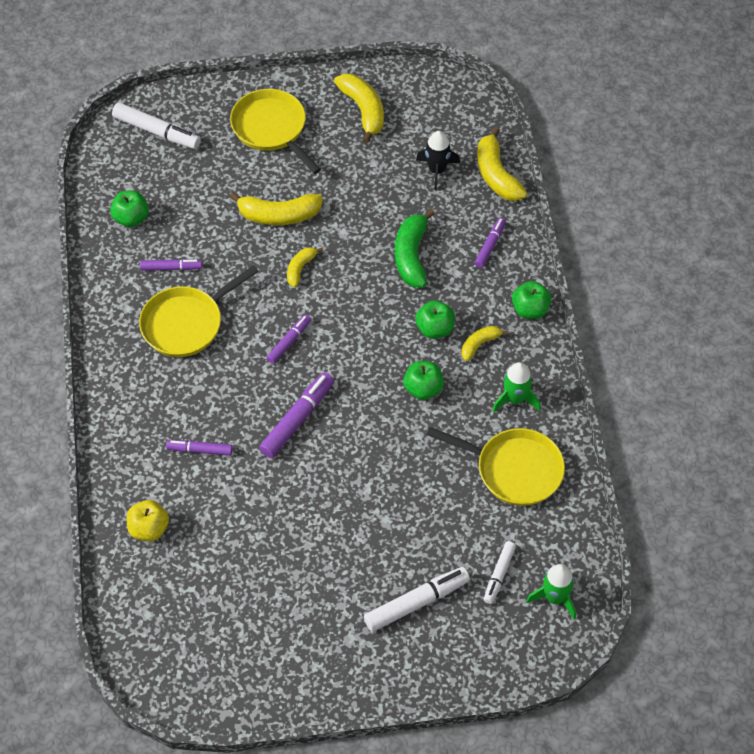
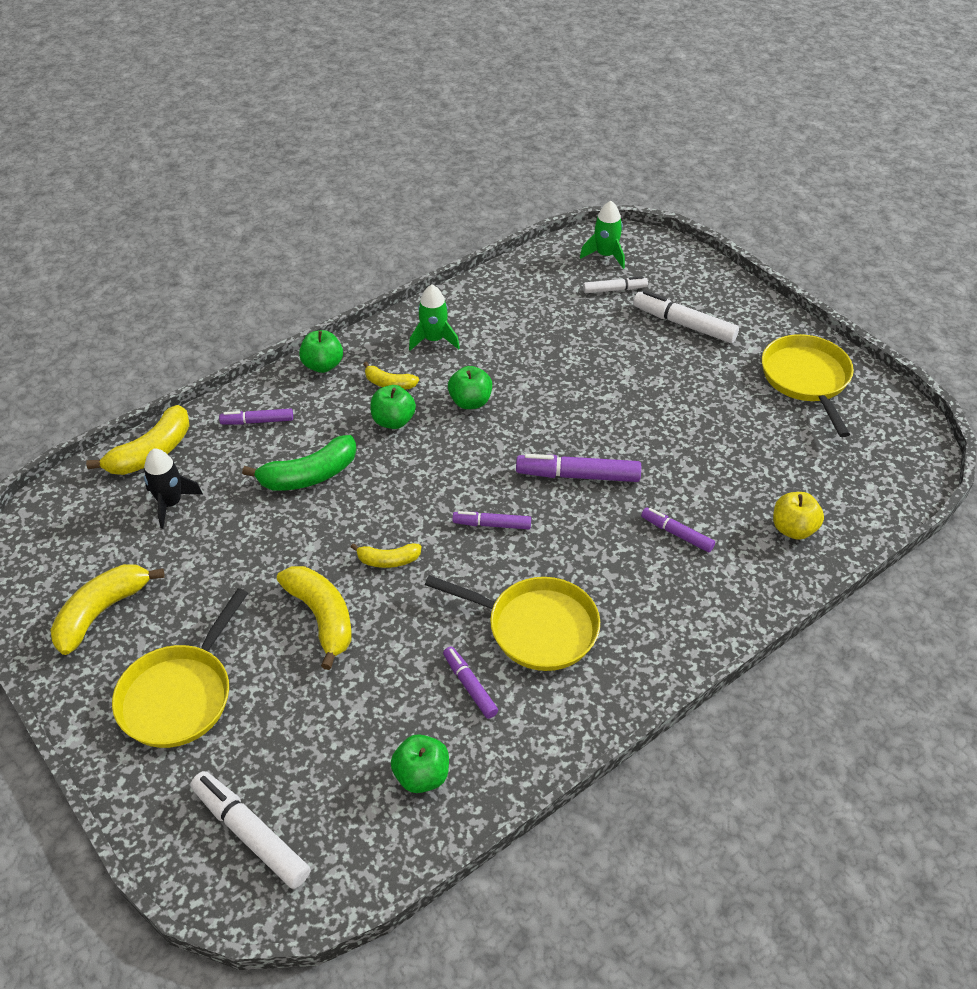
camera: 120 degrees left, 10 degrees down
white marker [112,102,201,149] -> white marker turned 45 degrees counterclockwise [190,771,311,889]
purple marker [166,440,233,456] -> purple marker turned 150 degrees clockwise [641,507,715,552]
yellow pan [427,427,565,506] -> yellow pan moved to [762,334,854,437]

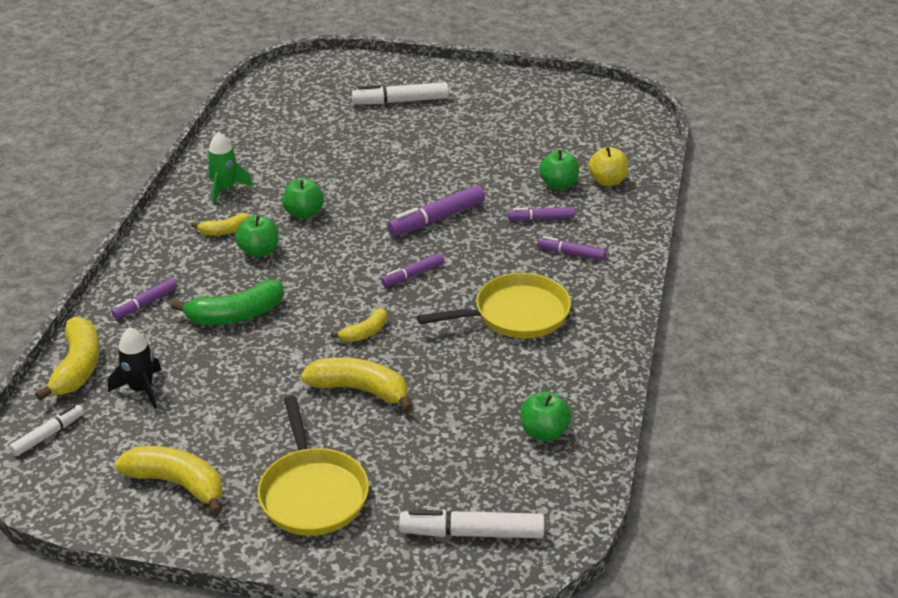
camera: 40 degrees left, 10 degrees down
yellow banana [51,564,165,655] -> yellow banana turned 120 degrees clockwise [114,446,223,515]
green banana [242,435,357,491] -> green banana turned 45 degrees clockwise [171,280,284,325]
green apple [299,330,343,373] -> green apple moved to [539,150,579,190]
purple marker [443,646,498,719] -> purple marker moved to [537,236,606,260]
green rocket [580,201,625,269] -> none
white marker [583,276,648,293] -> white marker moved to [9,405,84,456]
yellow pan [762,334,854,437] -> none

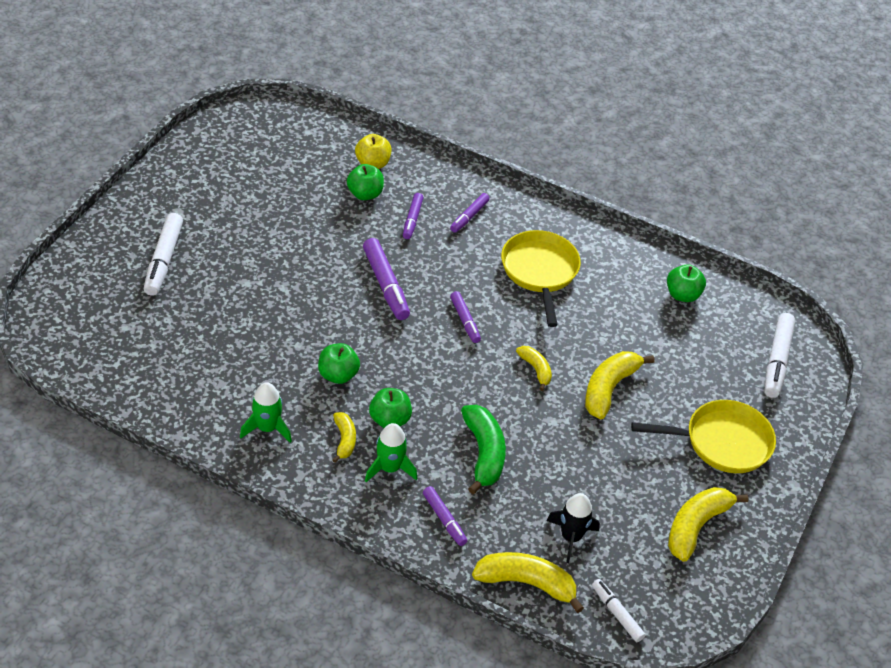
camera: 80 degrees left, 10 degrees up
none -> green rocket [365,423,417,482]

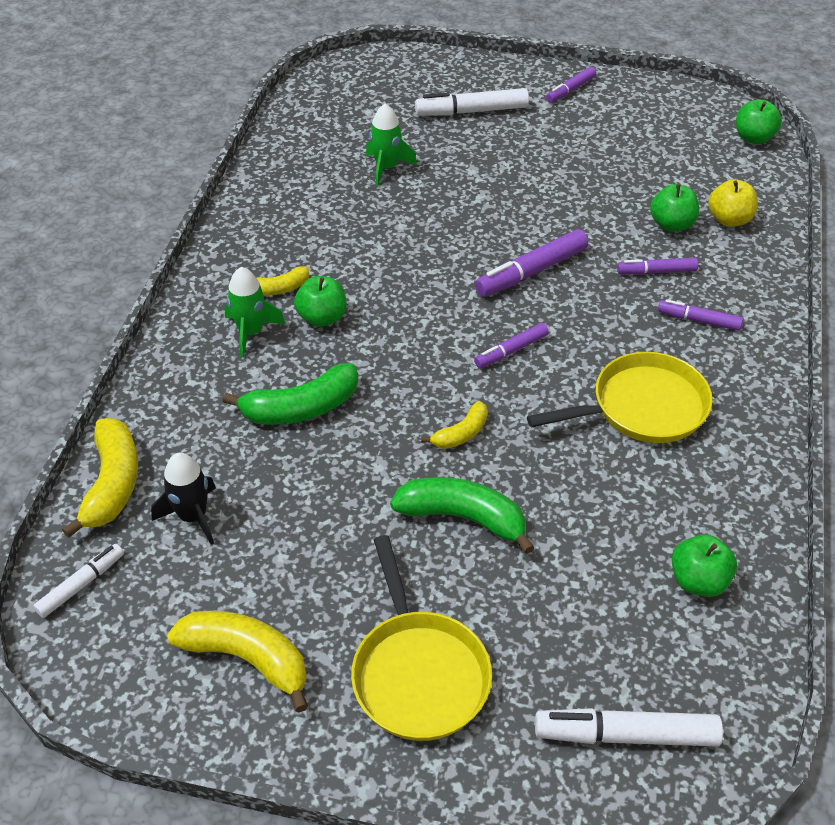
camera: 80 degrees right, 0 degrees up
green rocket [240,382,292,443] -> green rocket moved to [366,104,417,187]
green apple [318,343,360,384] -> green apple moved to [736,100,782,144]
purple marker [423,486,467,546] -> purple marker moved to [546,67,596,103]
yellow banana [585,351,654,419] -> green banana [390,477,535,554]

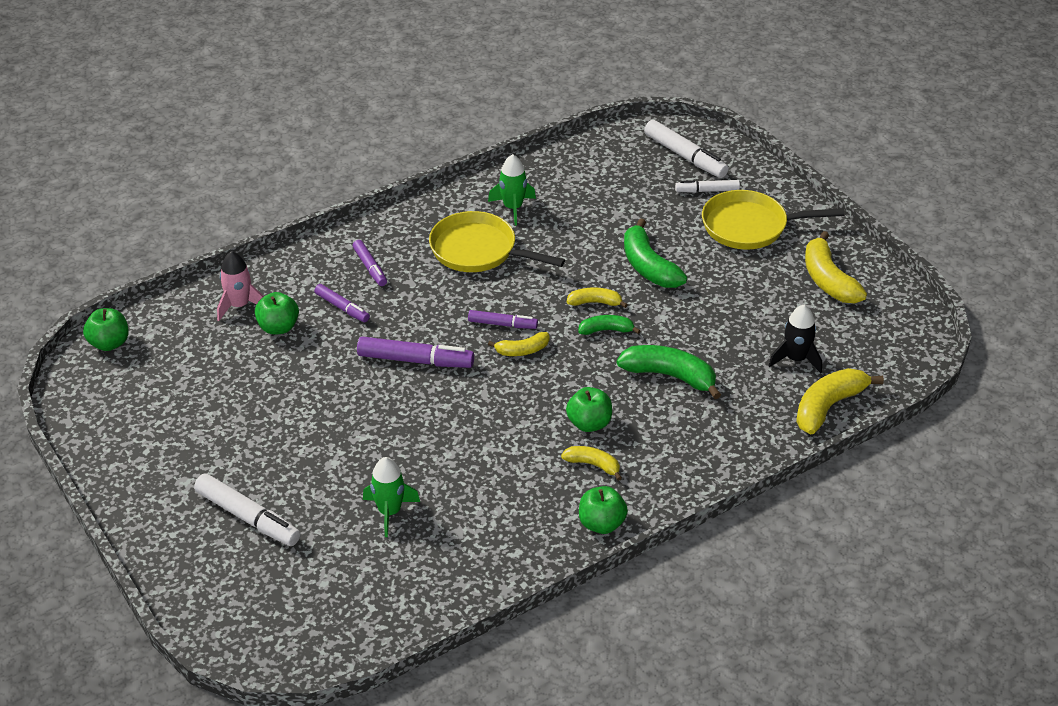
camera: 135 degrees left, 5 degrees down
white marker [33,544,124,618] -> white marker moved to [675,180,740,193]
green rocket [224,267,286,358] -> green rocket moved to [488,154,536,225]
yellow pan [351,535,492,741] -> yellow pan turned 120 degrees counterclockwise [702,190,845,250]
purple marker [546,67,596,103] -> none
green apple [672,534,737,597] -> green apple moved to [579,486,628,534]
yellow apple [708,179,758,227] -> pink rocket [217,251,264,321]
none -> yellow banana [488,332,550,356]
none -> green banana [578,315,641,335]

